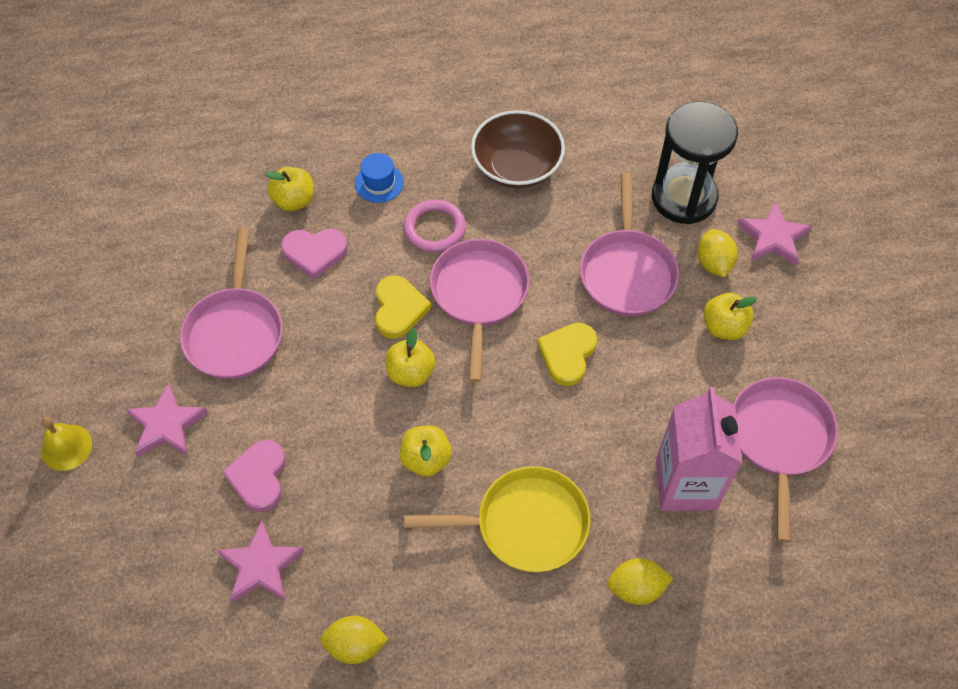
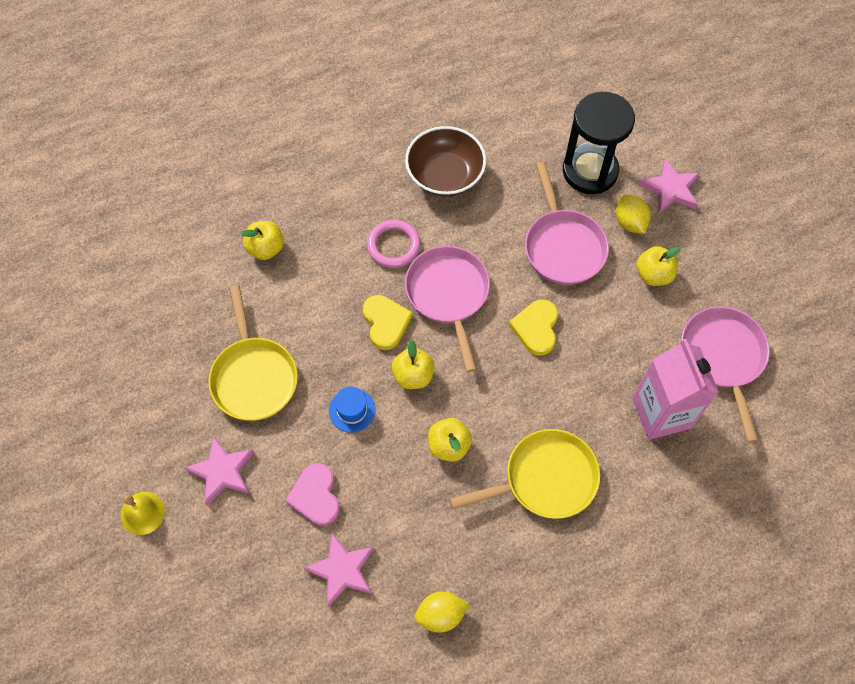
camera: 15 degrees left, 5 degrees up
pink pan [180,229,283,379] -> yellow pan [208,285,298,421]
pink heart [281,229,348,279] -> none
blue hat [355,153,404,203] -> blue hat moved to [329,387,376,433]
yellow lemon [607,558,673,605] -> none

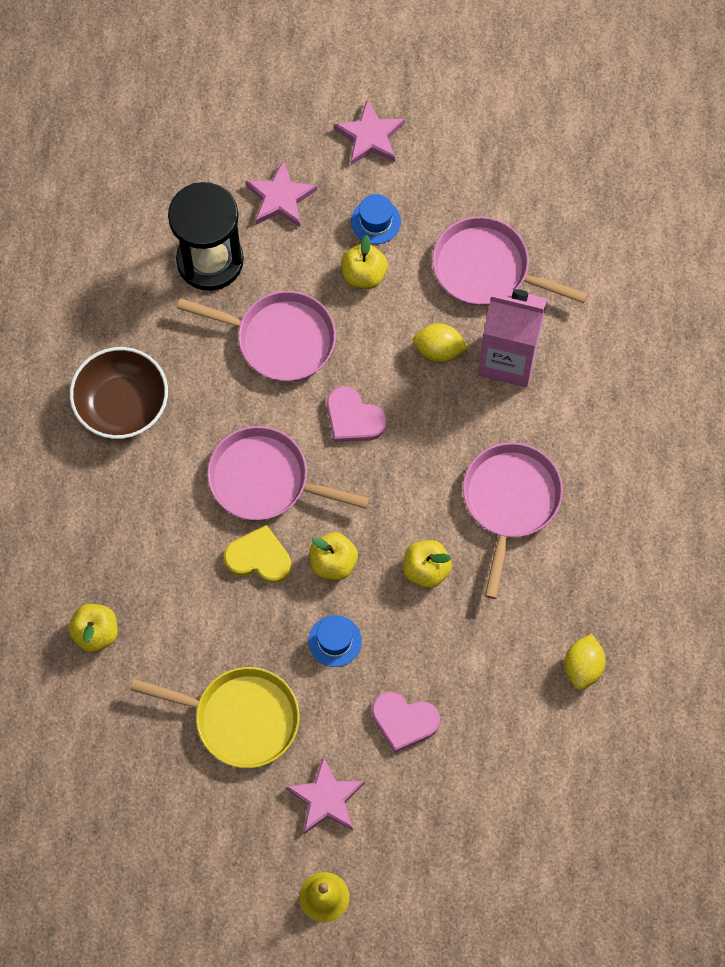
camera: 60 degrees left, 5 degrees up
pink star [304,533,374,607] -> pink star moved to [334,99,405,165]
pink ring [367,220,420,268] -> none
yellow pan [450,429,600,519] -> pink pan [463,442,563,599]
yellow heart [509,299,558,356] -> pink heart [327,386,387,442]
yellow lemon [616,195,651,234] -> yellow lemon moved to [412,323,468,363]
none -> blue hat [351,194,401,244]

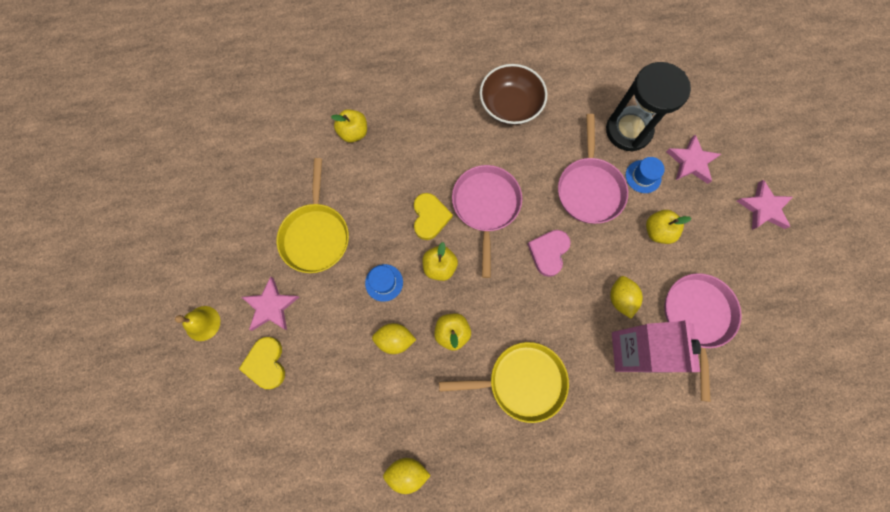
camera: 75 degrees right, 5 degrees up
blue hat [351,194,401,244] -> blue hat moved to [626,157,665,193]
pink heart [372,692,440,753] -> none
pink pan [463,442,563,599] -> yellow pan [439,342,569,423]
none -> yellow heart [239,337,285,389]
none -> yellow lemon [372,323,416,354]

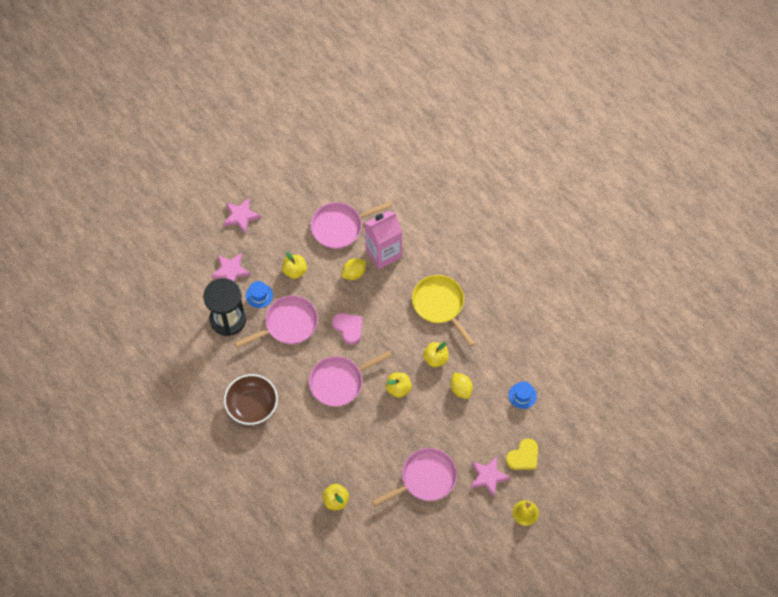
camera: 120 degrees left, 10 degrees down
yellow pan [277,158,349,273] -> pink pan [372,448,457,507]
blue hat [365,264,403,302] -> blue hat moved to [509,381,537,409]
yellow lemon [383,458,431,494] -> none
yellow heart [414,193,453,240] -> none
pink heart [527,230,571,277] -> pink heart turned 120 degrees counterclockwise [332,313,362,345]

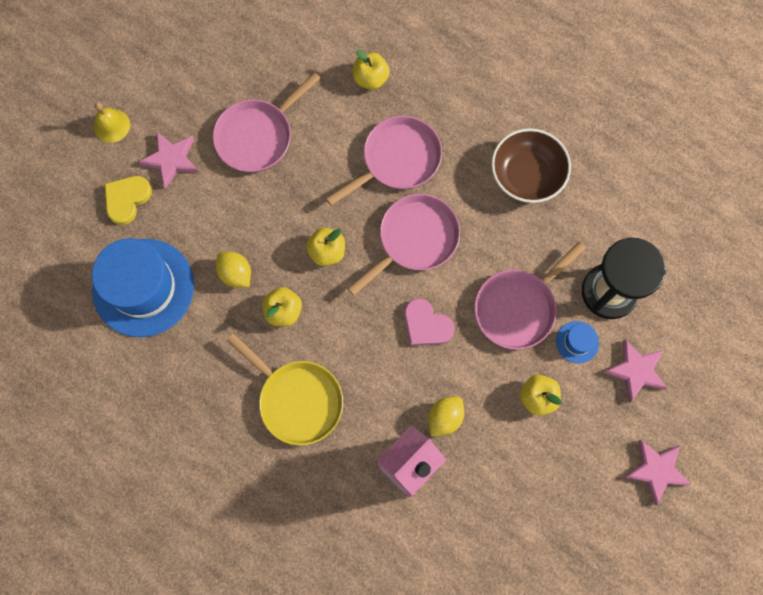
camera: 165 degrees right, 10 degrees up
pink pan [310,201,392,249] -> pink pan moved to [326,116,442,206]
blue hat [509,381,537,409] -> blue hat [92,238,194,337], size x2.40

